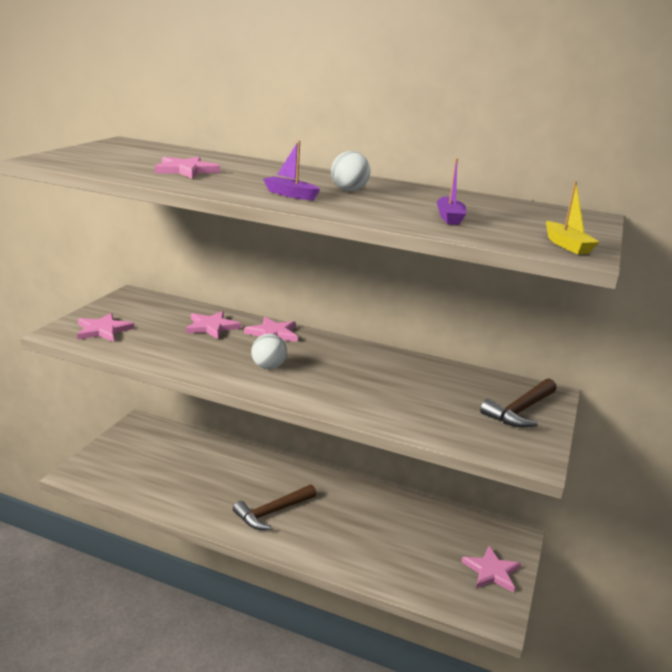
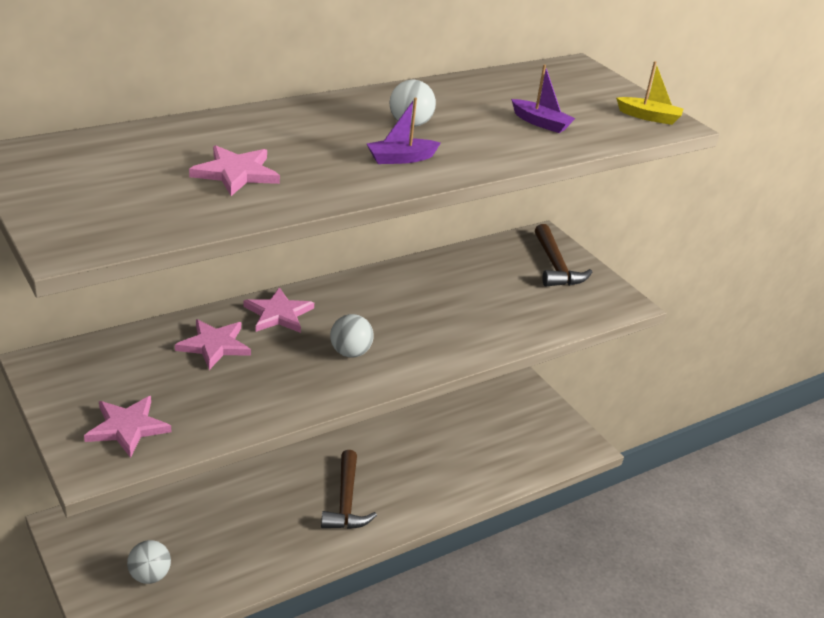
camera: 55 degrees left, 10 degrees up
pink star [461,546,521,592] -> none
none -> white ball [127,540,171,584]

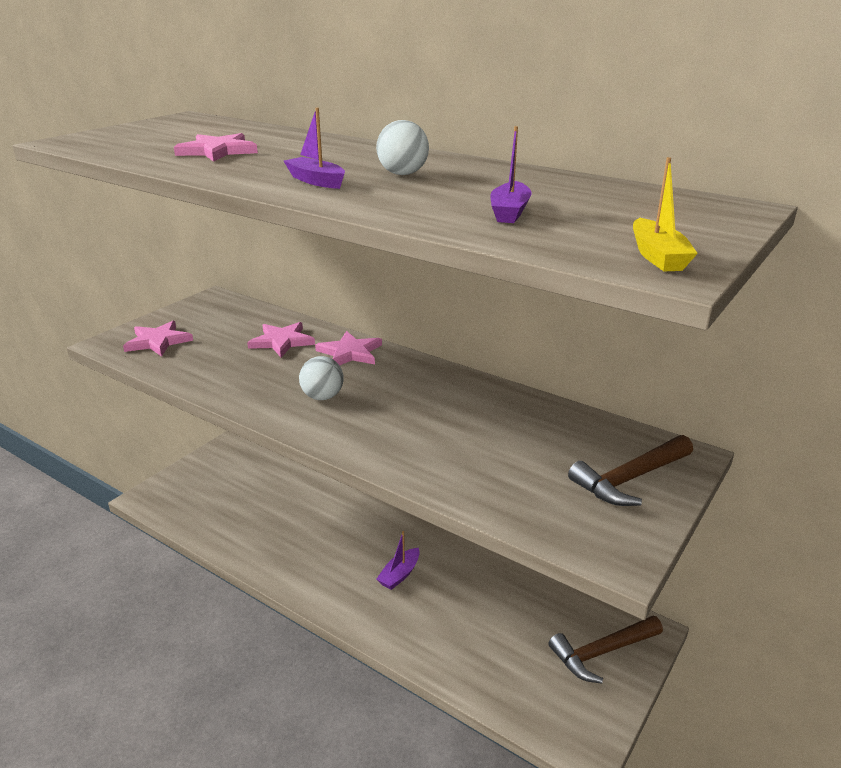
camera: 70 degrees right, 5 degrees down
white ball [127,540,171,584] -> none
brown hammer [321,450,377,529] -> brown hammer moved to [548,616,663,684]
none -> purple boat [376,531,420,590]

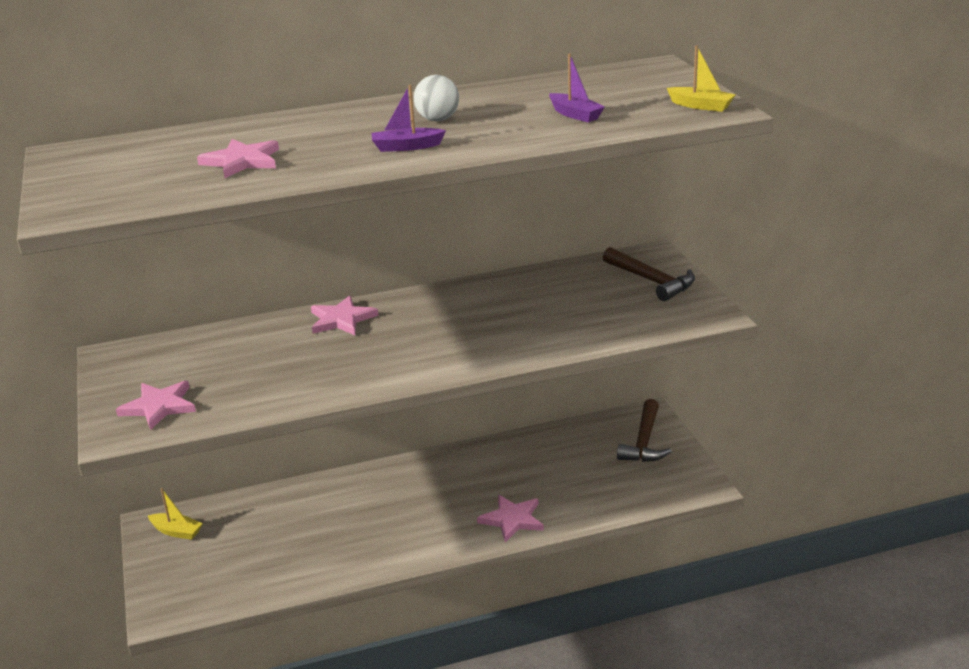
camera: 50 degrees left, 0 degrees up
pink star [247,322,315,357] -> pink star moved to [477,495,544,542]
white ball [299,356,344,400] -> none
purple boat [376,531,420,590] -> none
brown hammer [568,435,693,506] -> brown hammer turned 45 degrees counterclockwise [603,247,695,301]
none -> yellow boat [148,488,203,540]

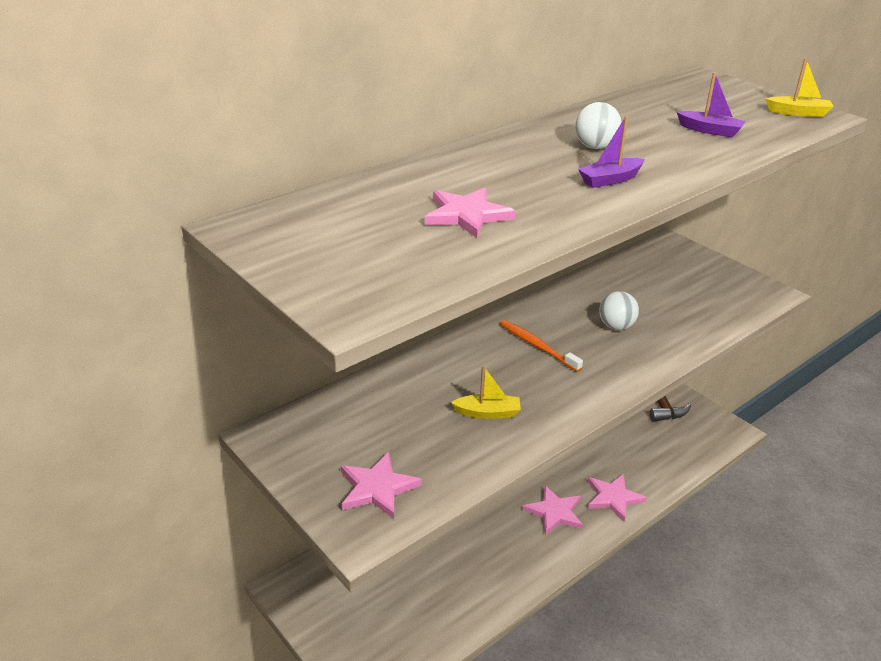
camera: 25 degrees left, 5 degrees up
yellow boat [148,488,203,540] -> yellow boat moved to [451,366,521,419]
pink star [311,296,379,335] -> pink star moved to [522,485,583,535]
brown hammer [603,247,695,301] -> none
none -> orange toothbrush [500,320,583,372]
none -> white ball [599,291,639,330]

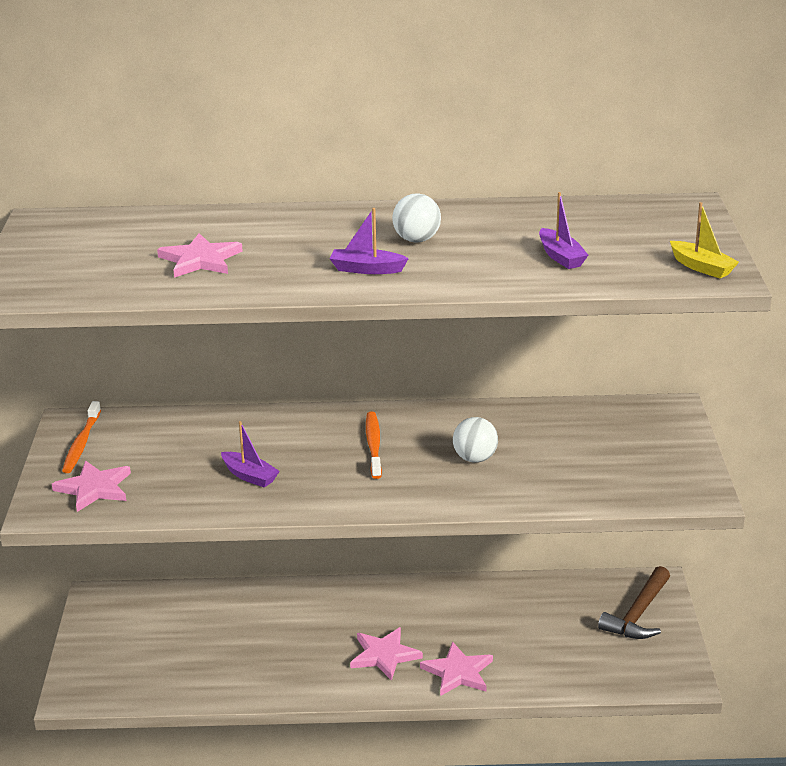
camera: 40 degrees right, 5 degrees down
yellow boat [451,366,521,419] -> purple boat [221,421,280,488]
none -> orange toothbrush [62,401,101,473]

